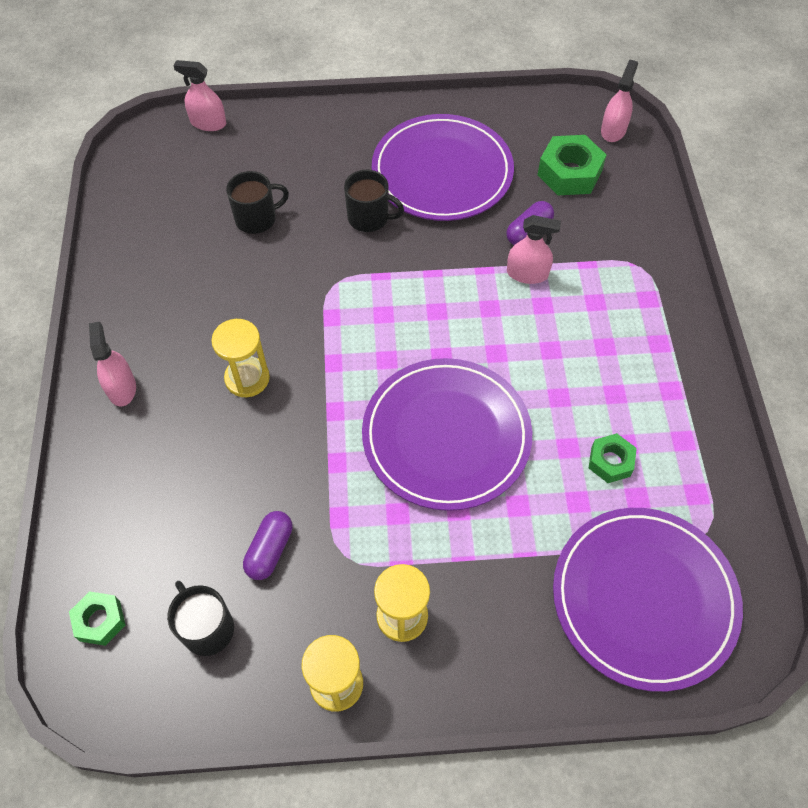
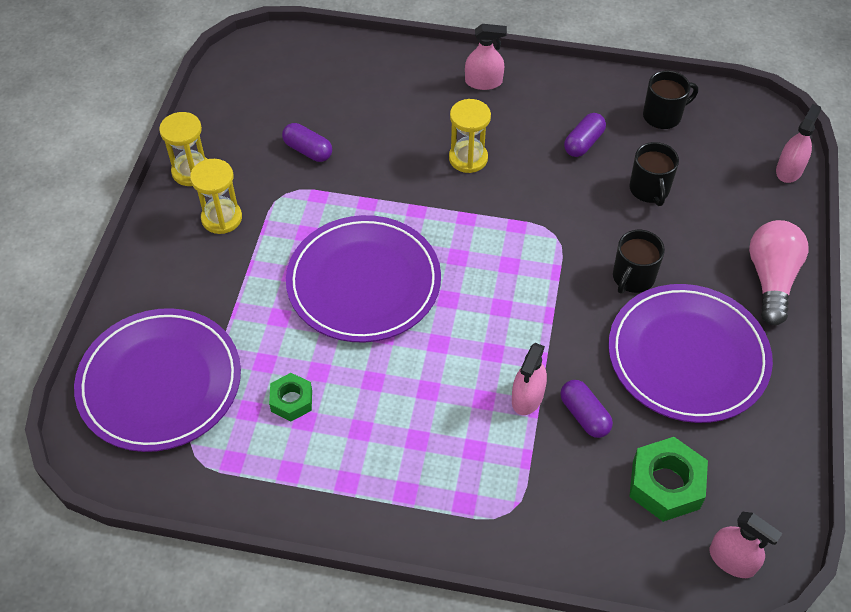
camera: 105 degrees right, 5 degrees down
green nut [69,591,125,646] -> none
black mug [167,581,234,656] -> black mug moved to [643,71,698,129]
none -> purple capsule [564,113,606,157]
none -> pink light bulb [749,220,808,325]

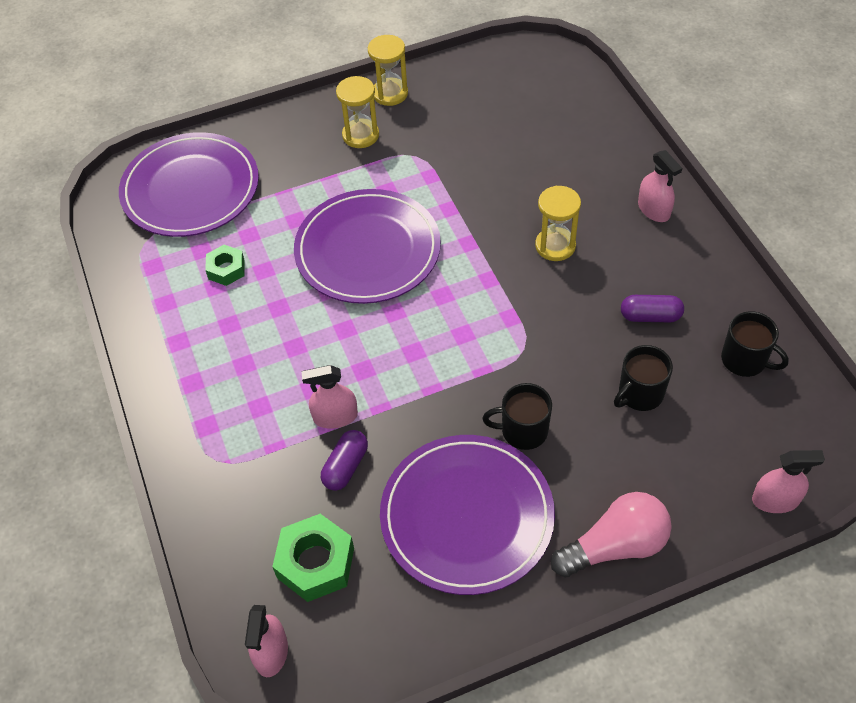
camera: 60 degrees right, 0 degrees up
purple capsule [282,123,332,162] -> none

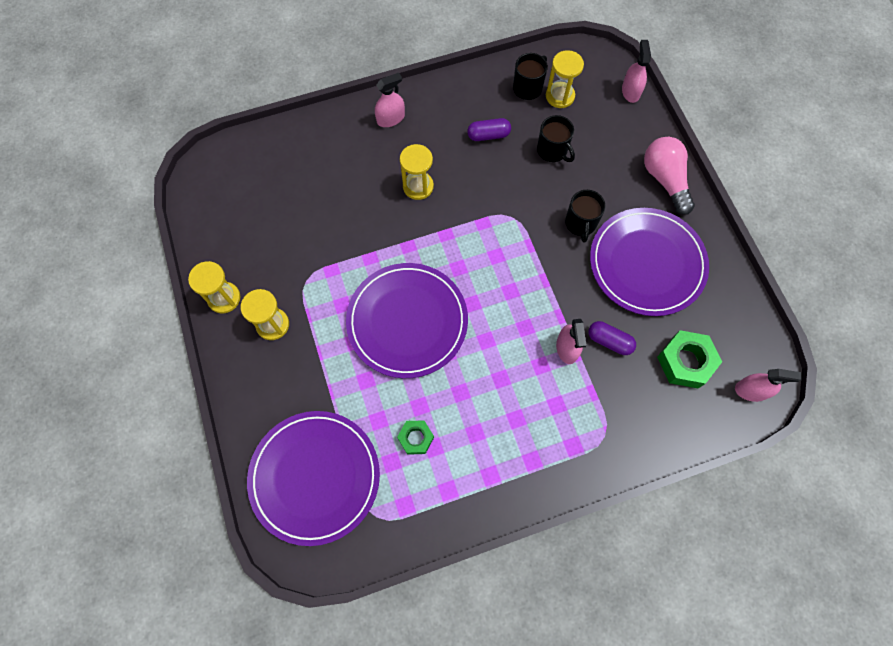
camera: 90 degrees left, 15 degrees up
purple capsule [621,295,684,322] -> purple capsule turned 75 degrees clockwise [467,118,511,141]
none -> yellow hourglass [546,50,584,108]

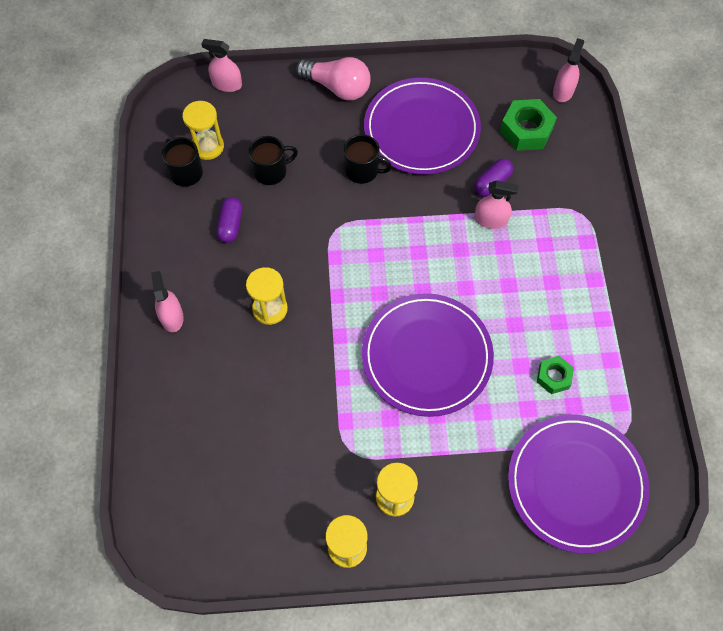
camera: 75 degrees left, 5 degrees down
pink light bulb [644,137,695,215] -> pink light bulb turned 150 degrees counterclockwise [296,57,371,101]

